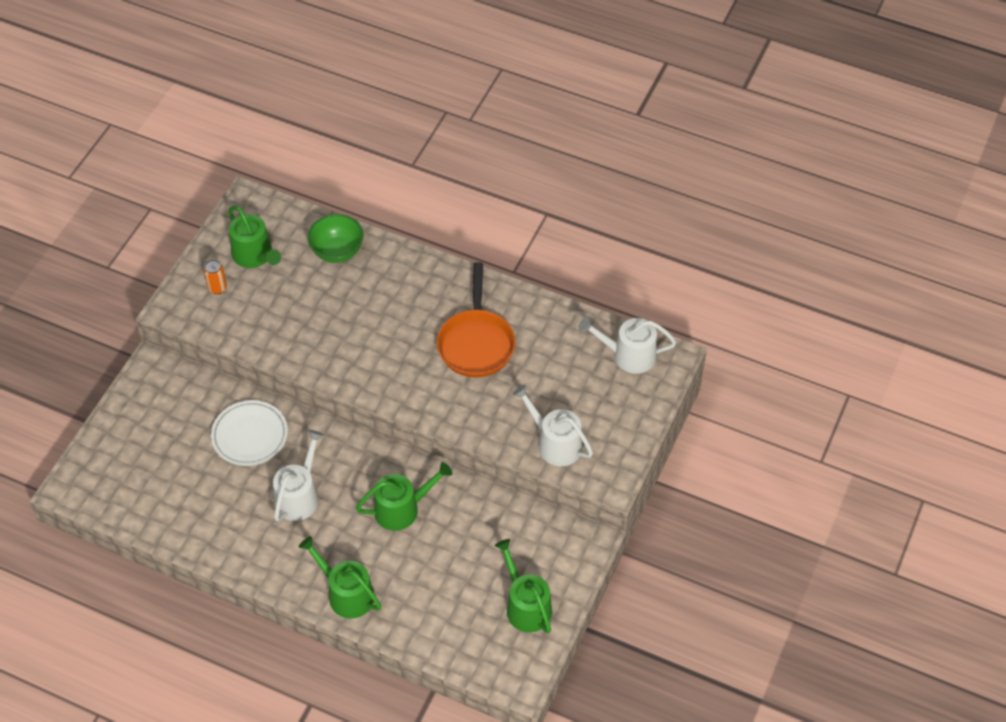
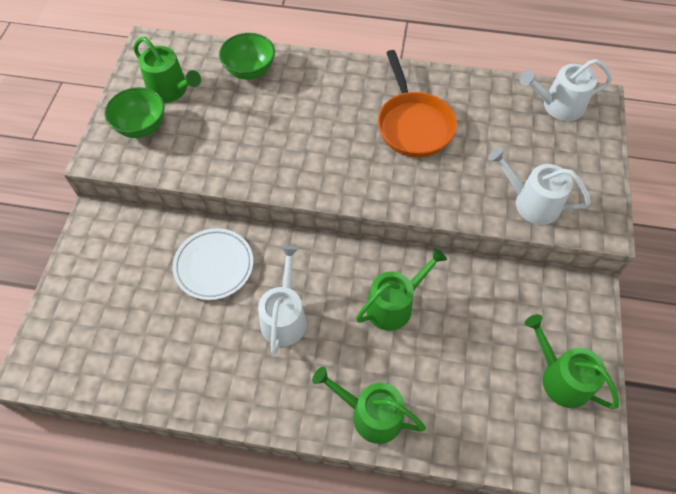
camera: 15 degrees left, 5 degrees up
orange can [204,260,227,294] -> green bowl [104,87,165,138]

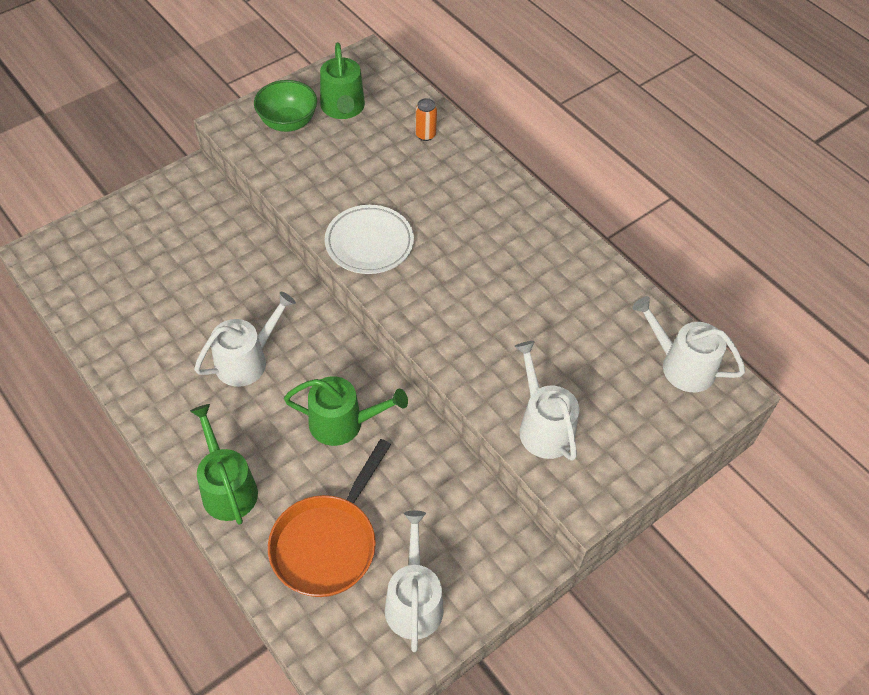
camera: 40 degrees right, 5 degrees down
white plate [173,228,253,300] -> white plate moved to [325,205,414,274]
green bowl [219,33,275,80] -> orange can [415,98,437,141]
orange pan [378,50,457,157] -> orange pan moved to [268,439,391,597]
green watering can [524,314,619,409] -> white watering can [385,510,444,652]

